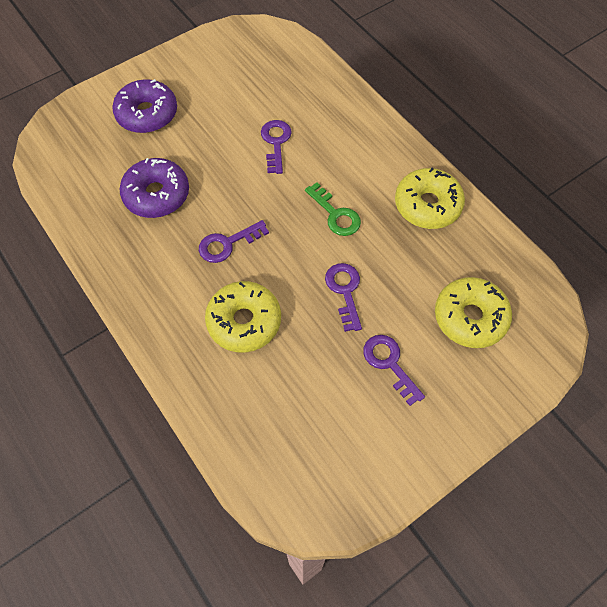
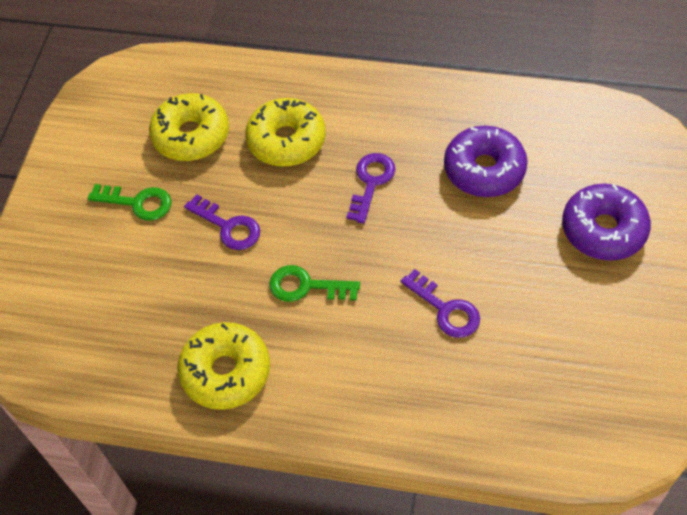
camera: 140 degrees right, 5 degrees down
purple key [363,335,425,406] -> green key [88,184,172,221]
yellow donut [435,277,512,348] -> yellow donut moved to [149,93,229,161]

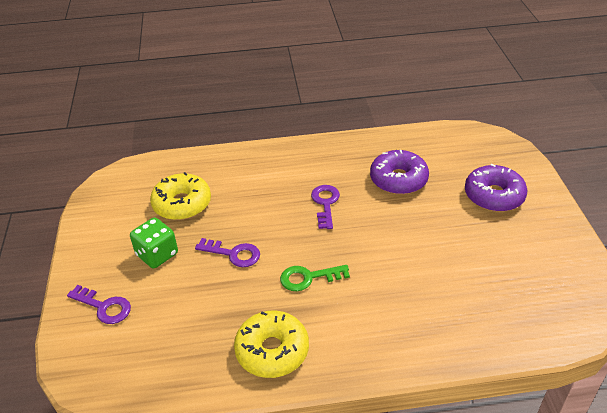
camera: 20 degrees left, 15 degrees down
green key [88,184,172,221] -> green dice [130,218,178,268]
yellow donut [245,98,326,167] -> none
purple key [401,269,480,338] -> purple key moved to [67,285,131,324]

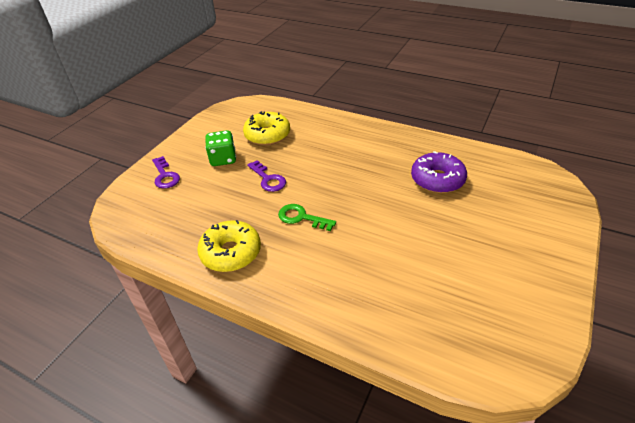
camera: 35 degrees right, 0 degrees up
purple key [311,185,340,229] -> none
purple donut [465,164,527,212] -> none

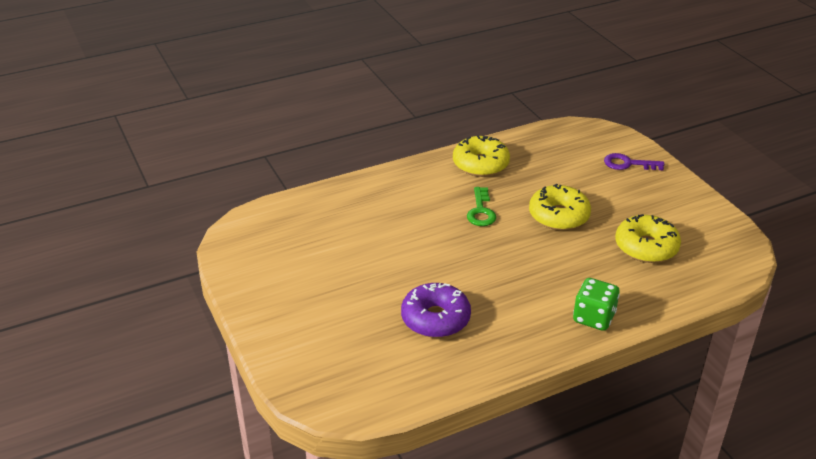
camera: 125 degrees right, 5 degrees down
green dice [205,130,236,166] -> green dice moved to [573,278,620,331]
purple key [247,160,286,192] -> yellow donut [529,183,591,230]
green key [278,204,336,231] -> green key turned 120 degrees clockwise [467,187,496,226]

